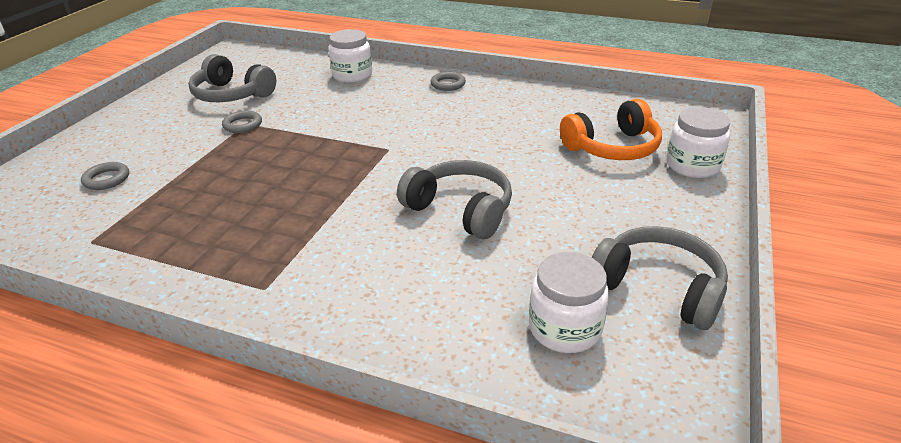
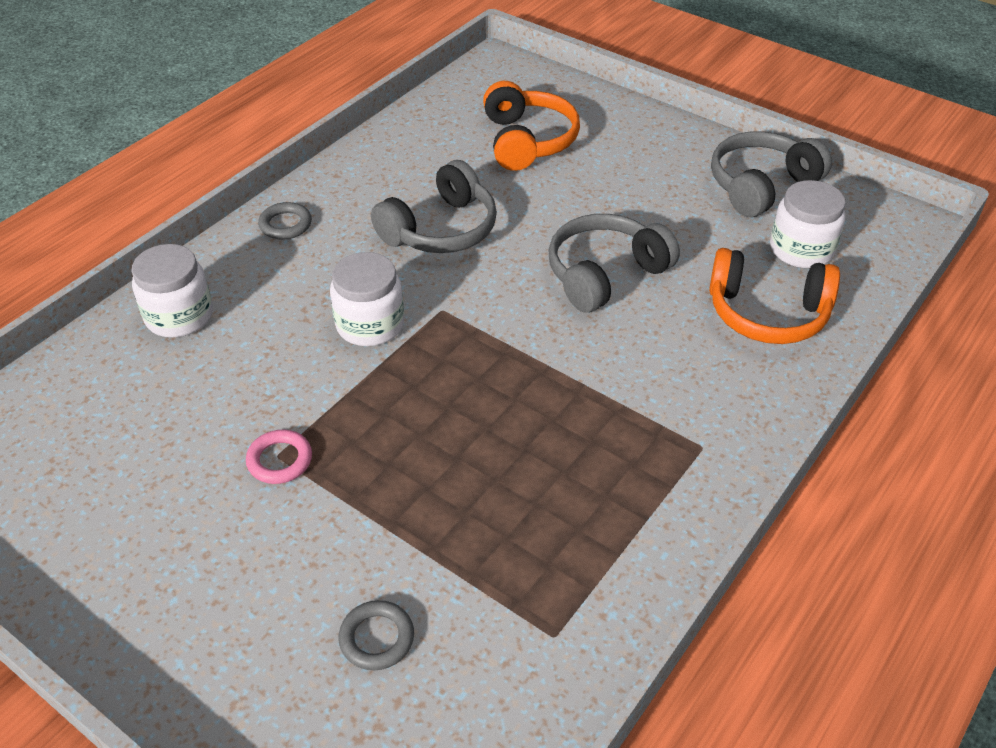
camera: 75 degrees left, 10 degrees up
grey headphones [188,54,276,102] -> grey headphones moved to [371,160,497,253]
grey ring [222,110,262,133] -> pink ring [246,430,312,484]
white jar [666,107,730,178] -> white jar moved to [330,252,404,346]
none -> orange headphones [709,248,840,344]

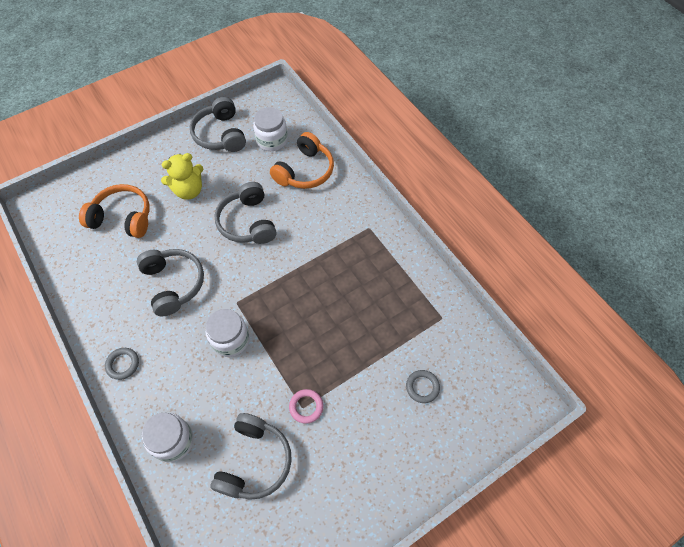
camera: 70 degrees left, 15 degrees up
none -> yellow teddy bear [161,153,203,200]
none -> grey headphones [210,413,292,500]

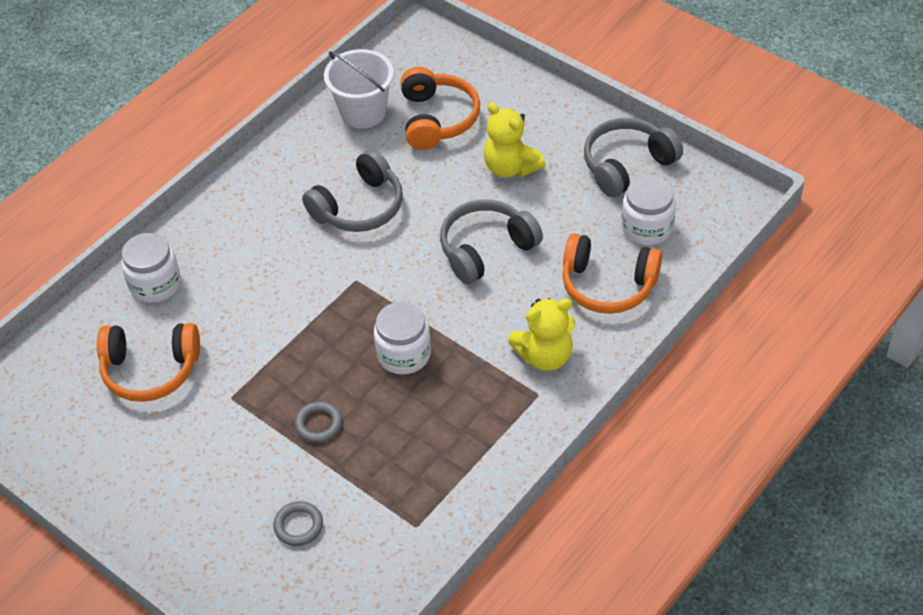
camera: 75 degrees right, 10 degrees down
grey ring [105,348,139,380] -> grey ring moved to [295,401,342,443]
white jar [205,309,249,357] -> white jar moved to [374,302,431,374]
grey headphones [210,413,292,500] -> orange headphones [97,323,200,402]
pink ring [289,389,324,424] -> none
none -> white bucket [324,49,394,129]
none -> yellow teddy bear [508,298,575,371]

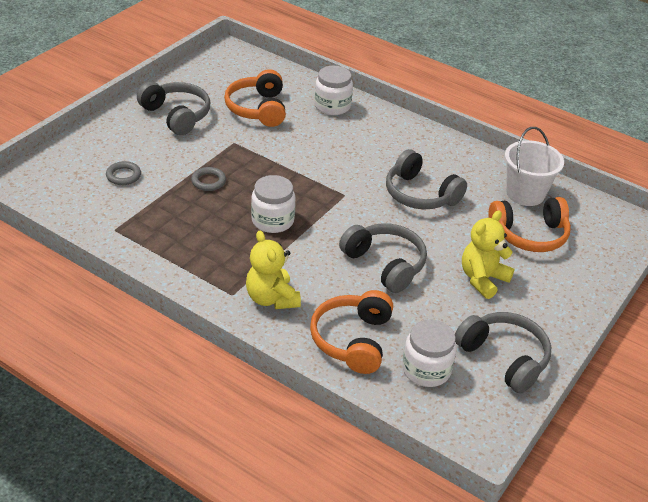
camera: 80 degrees right, 10 degrees down
none -> grey headphones [137,82,210,135]

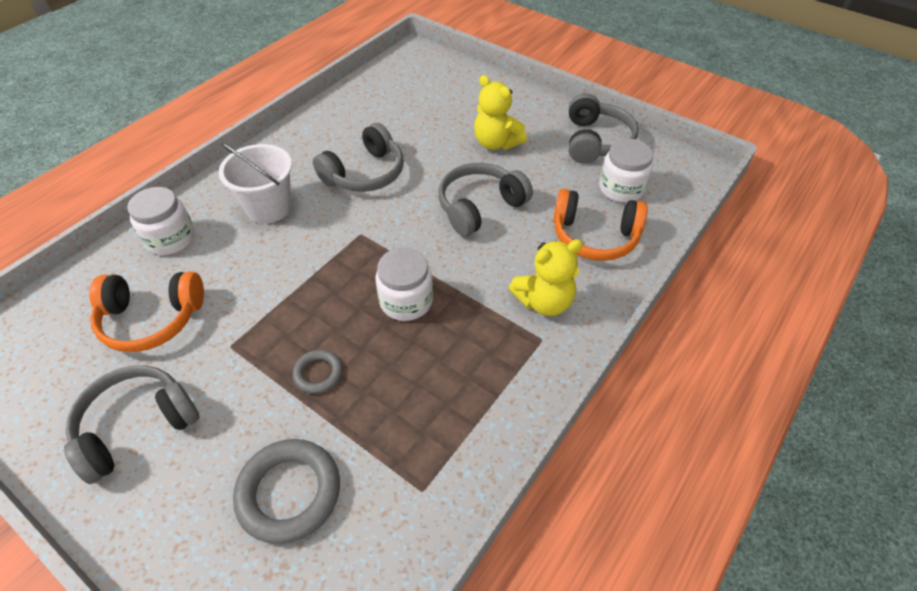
camera: 85 degrees left, 10 degrees up
grey ring [106,161,141,185] -> grey ring [233,439,340,544], size x1.85
grey headphones [455,312,551,393] -> grey headphones turned 135 degrees clockwise [569,93,639,163]
orange headphones [488,197,571,252] -> none
white bucket [505,127,564,206] -> white bucket moved to [219,143,292,223]

